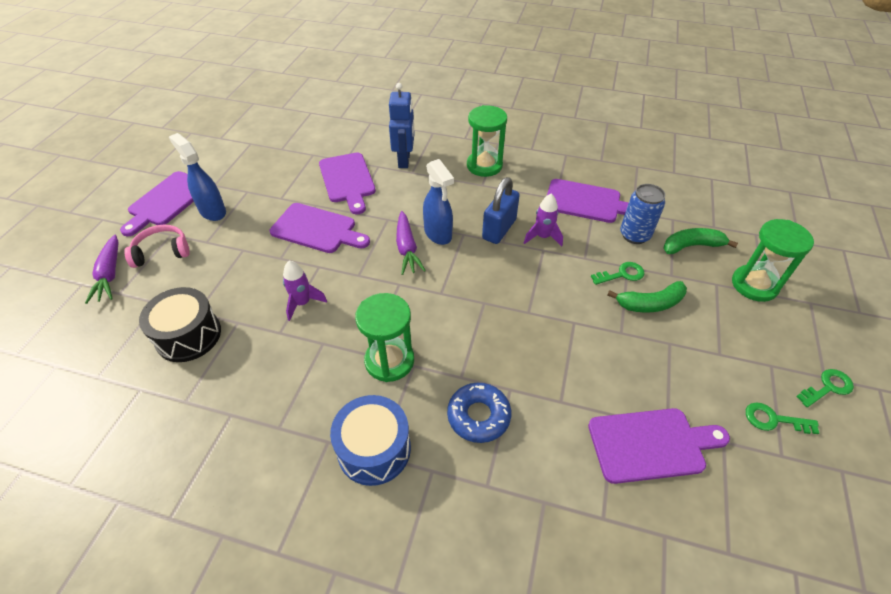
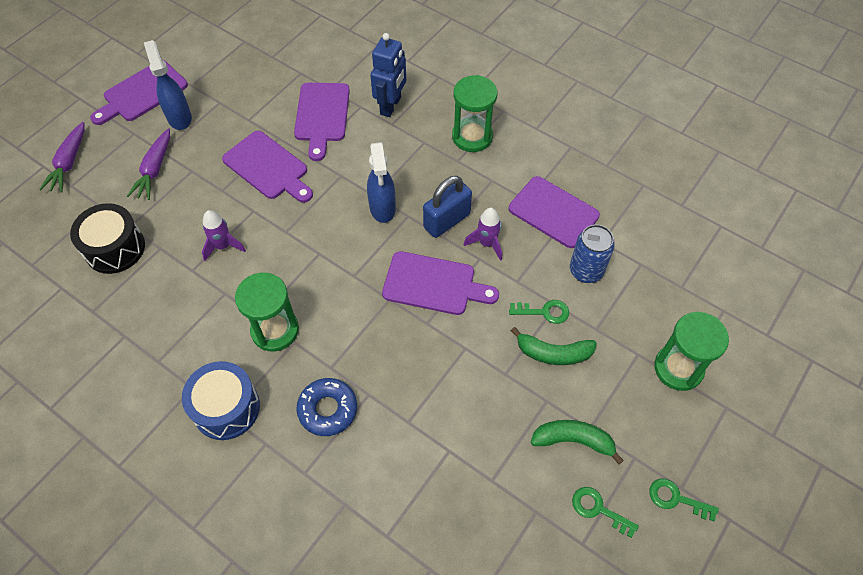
camera: 20 degrees right, 10 degrees up
pink headphones [124,225,190,268] -> none
purple carrot [396,211,426,275] -> purple carrot moved to [127,128,170,200]
purple cutting board [588,408,730,484] -> purple cutting board moved to [382,251,499,315]
green banana [663,228,738,254] -> green banana moved to [531,420,624,465]
green key [796,369,854,407] -> green key turned 150 degrees counterclockwise [649,478,719,521]

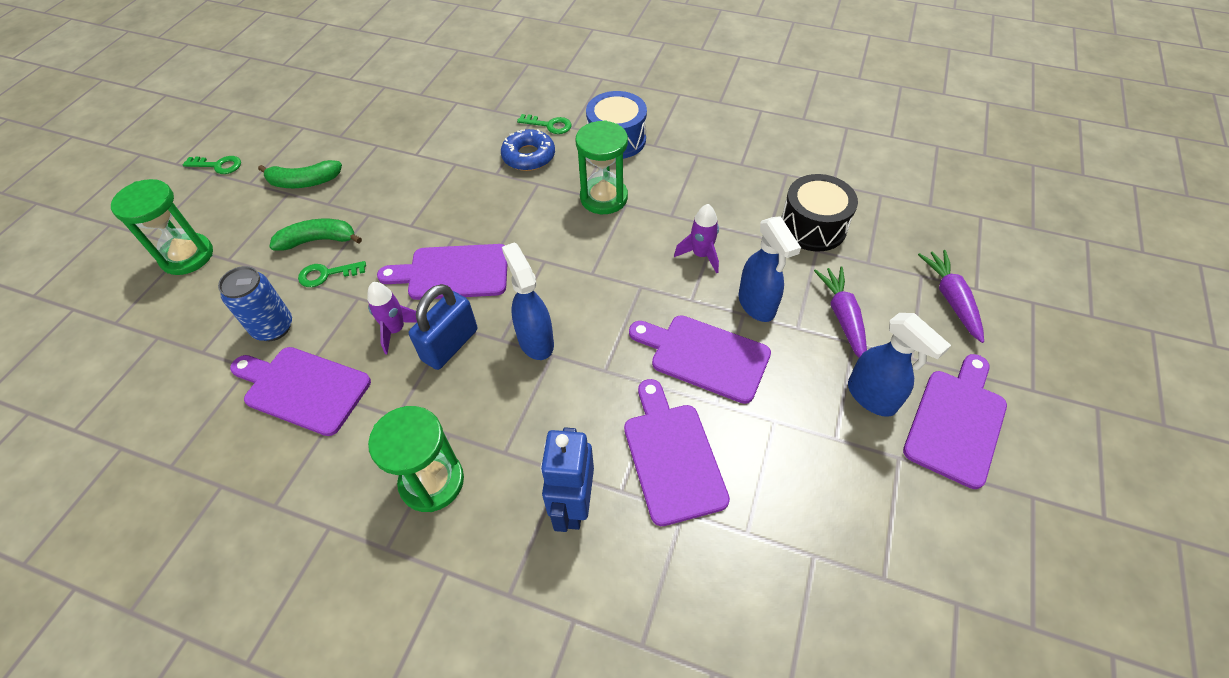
camera: 165 degrees right, 5 degrees down
green key [572,487,639,538] -> green key moved to [517,114,572,134]
none -> blue spray bottle [738,216,801,322]

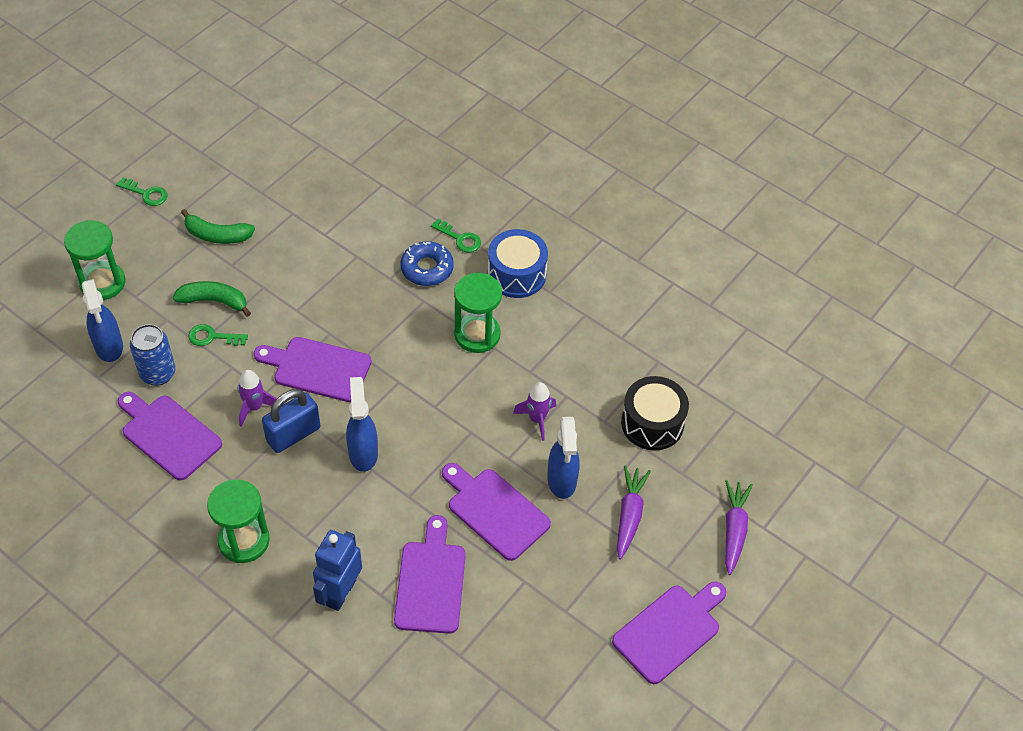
camera: 15 degrees right, 0 degrees up
blue spray bottle [848,313,951,417] -> blue spray bottle moved to [82,279,123,362]

